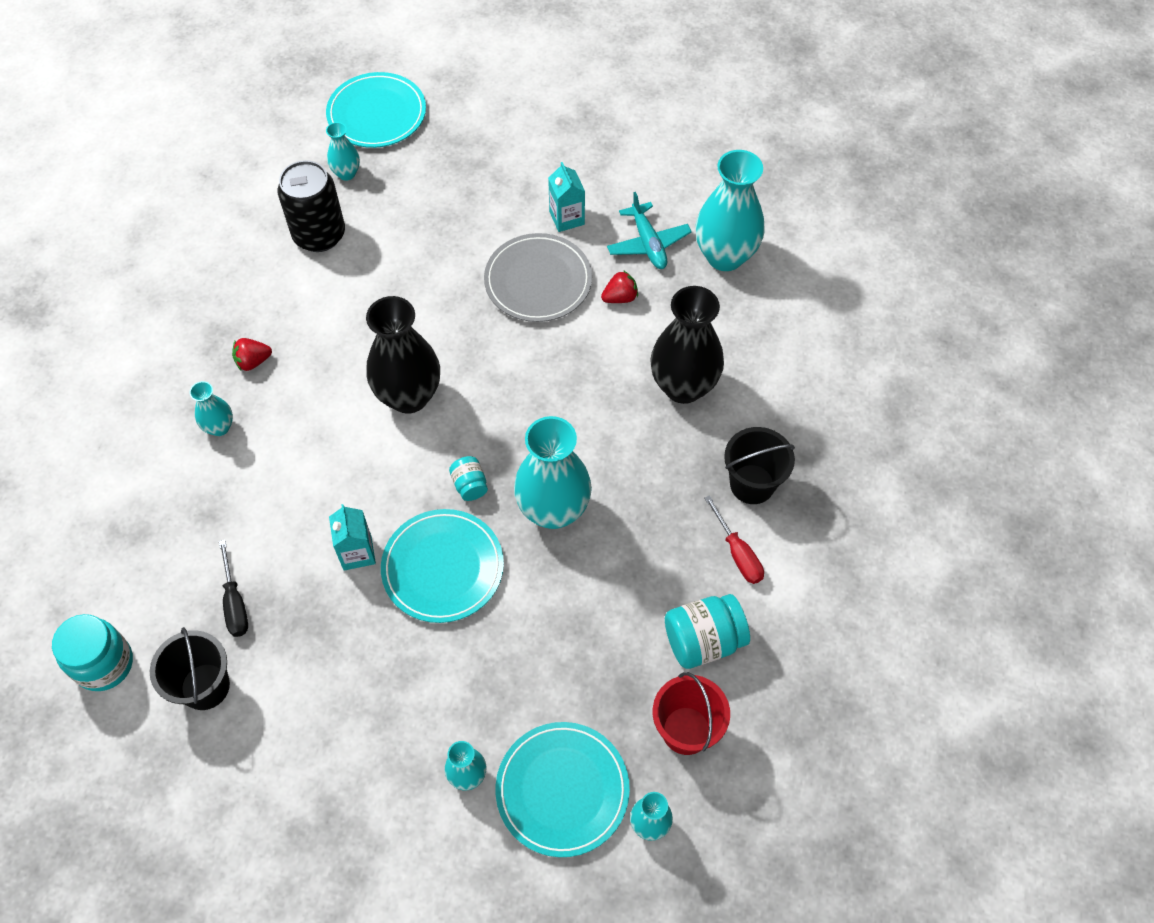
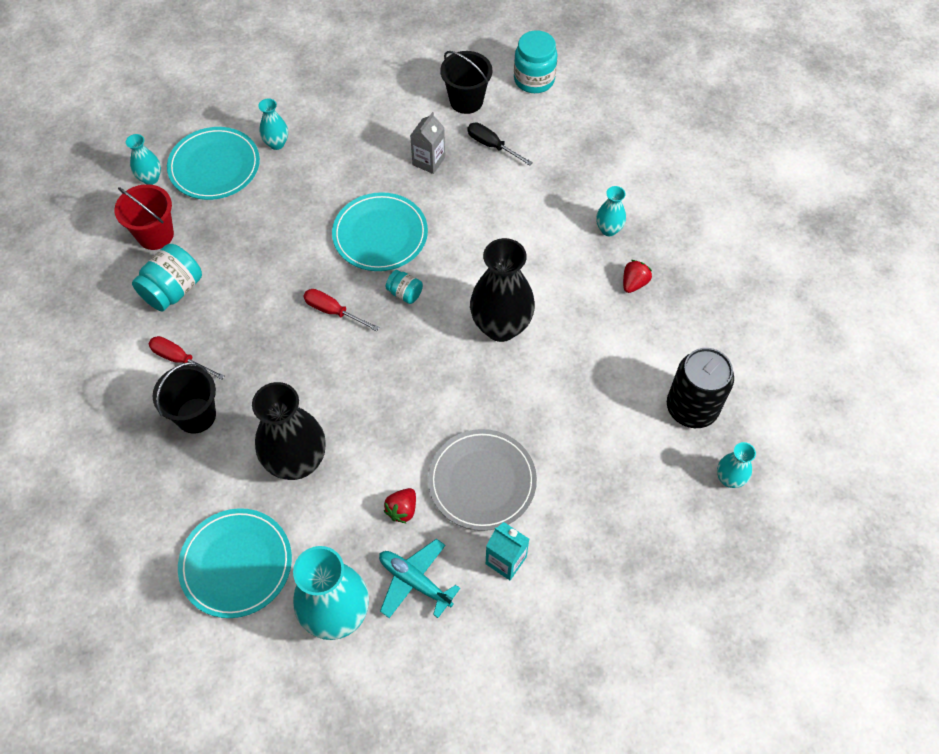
camera: 145 degrees right, 0 degrees up
turquoise plate [326,72,426,148] -> turquoise plate moved to [178,508,292,618]
turquoise carton [329,504,376,571] -> none
turquoise vase [514,416,592,529] -> red screwdriver [304,289,379,331]
none -> grey carton [410,112,445,174]

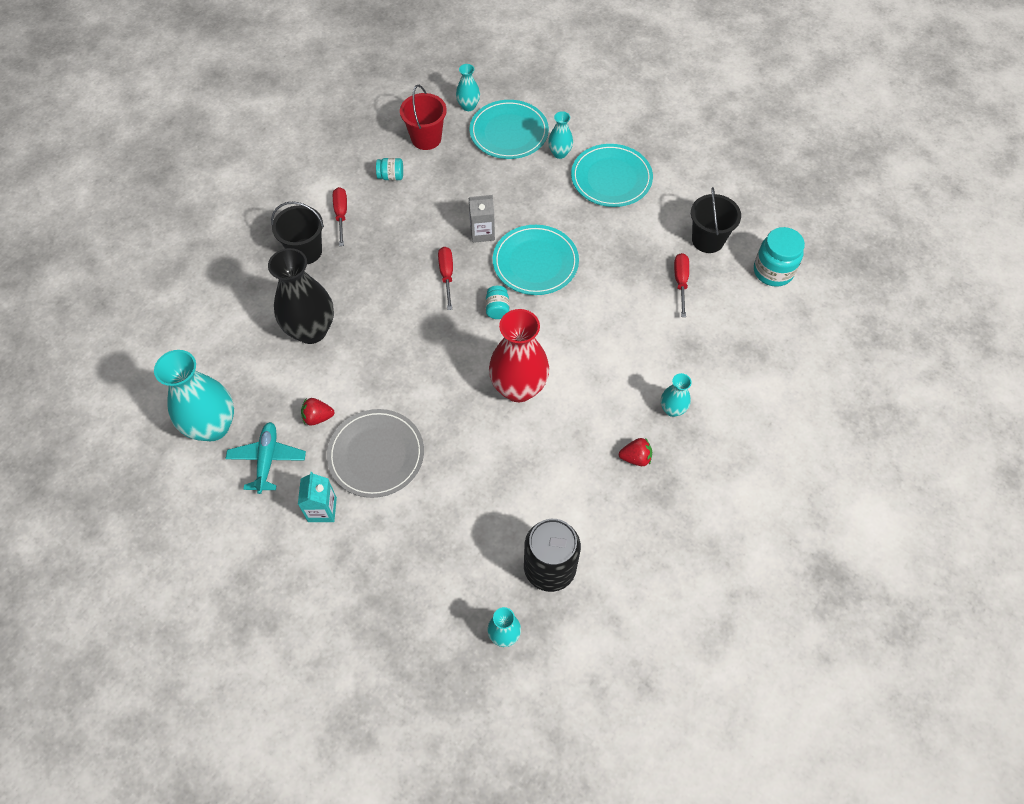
camera: 55 degrees right, 0 degrees up
turquoise jar [132,244,202,311] -> turquoise jar [376,158,403,180], size x0.55
turquoise plate [178,508,292,618] -> turquoise plate moved to [571,144,653,207]
grey carton [410,112,445,174] -> grey carton moved to [469,195,495,243]
black screwdriver [467,122,533,166] -> red screwdriver [674,253,689,317]
black vase [470,238,535,342] -> red vase [489,309,549,402]

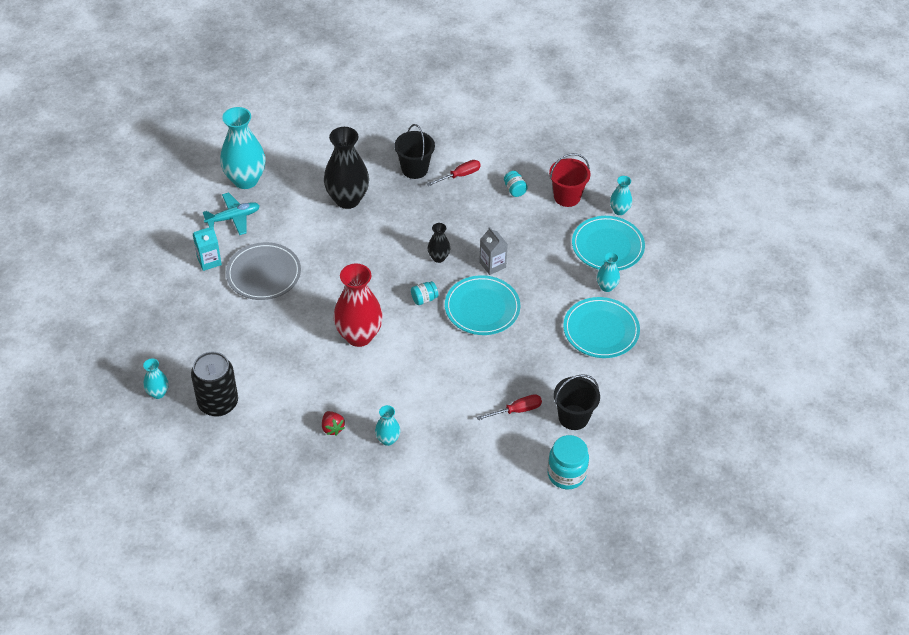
camera: 65 degrees right, 10 degrees down
red strawberry [301,398,335,425] -> none
red screwdriver [438,247,453,310] -> black vase [427,223,450,263]

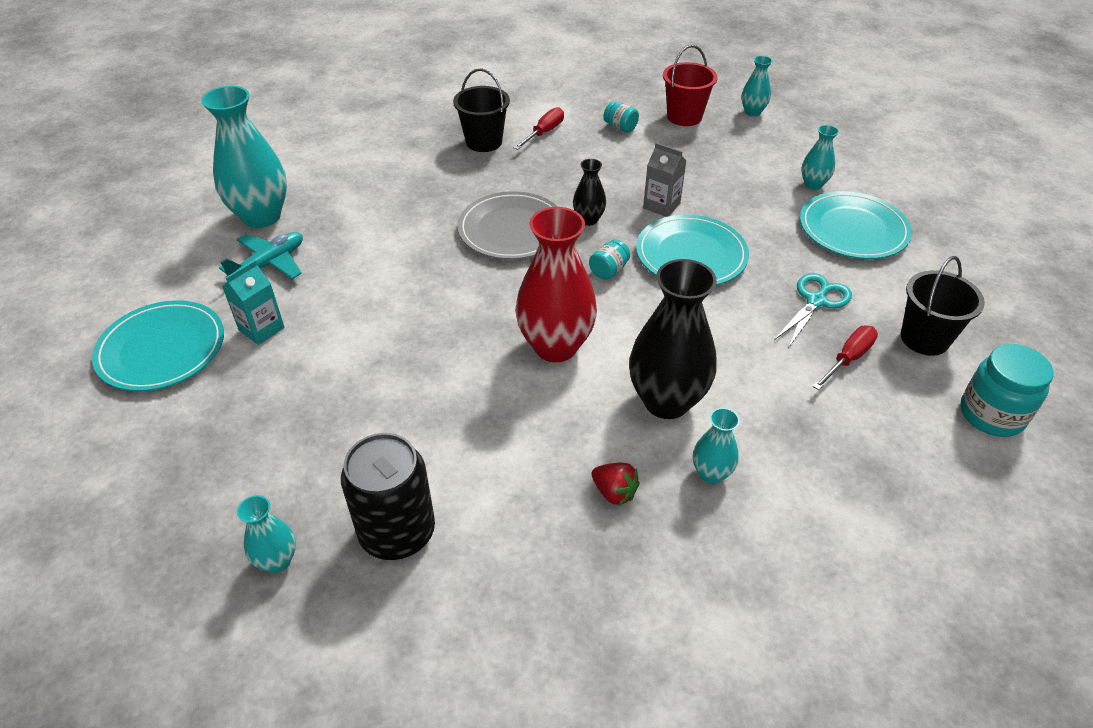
camera: 25 degrees left, 5 degrees down
grey plate [226,242,301,300] -> grey plate moved to [457,191,558,259]
black vase [324,127,369,209] -> black vase moved to [629,259,717,419]
turquoise plate [572,216,645,271] -> turquoise plate moved to [92,300,224,391]
none -> turquoise scissors [774,273,852,348]

